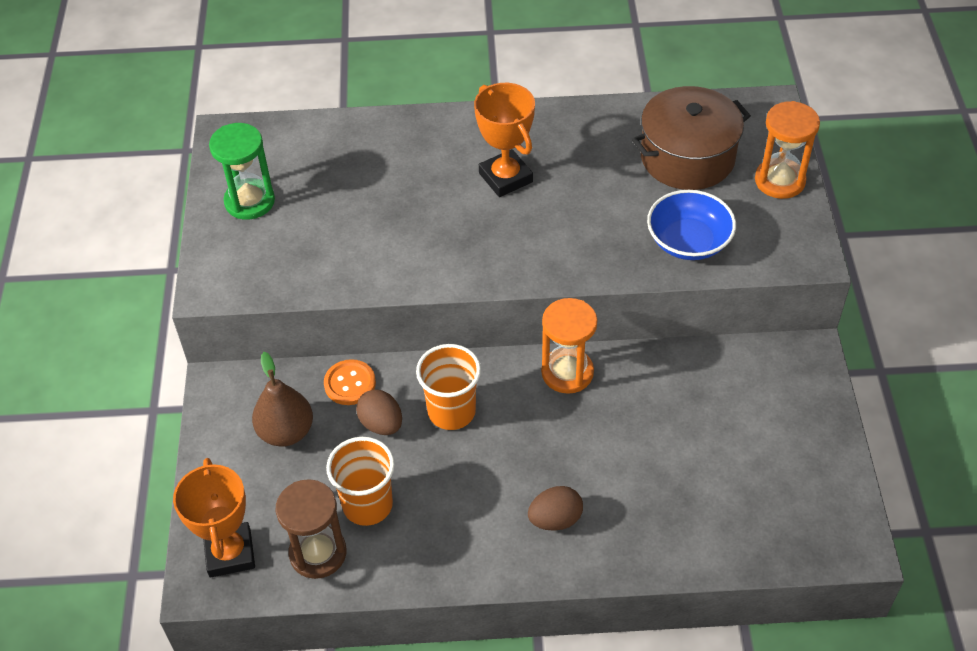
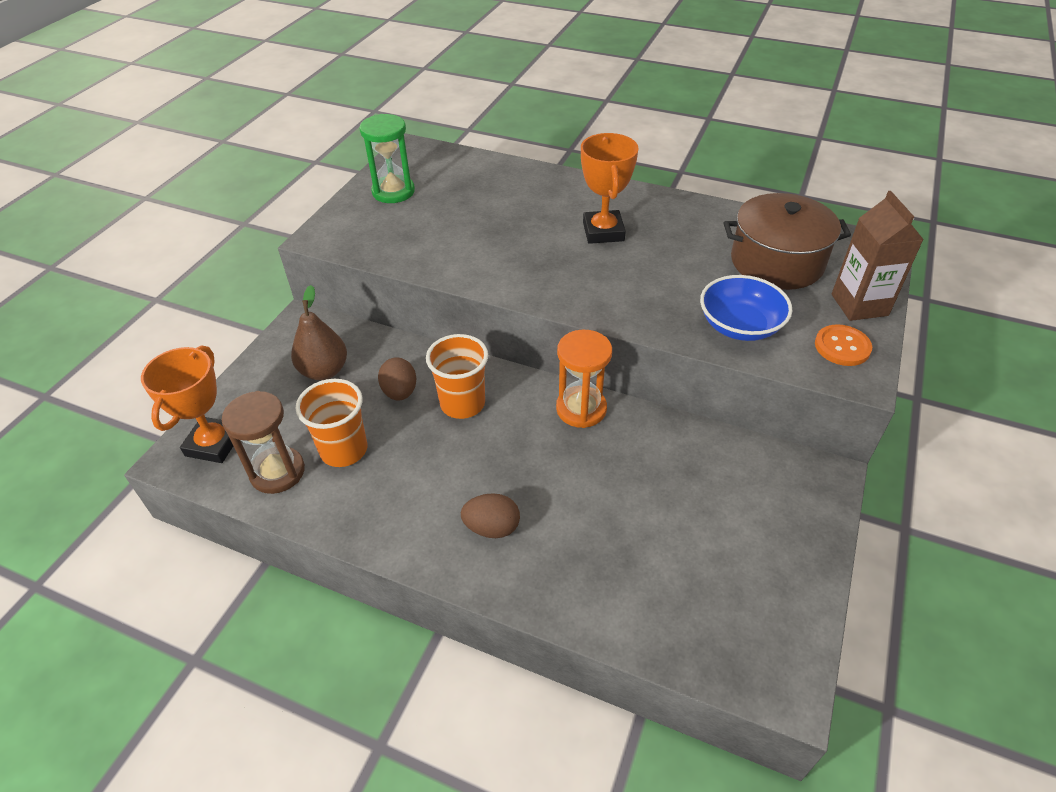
camera: 25 degrees right, 5 degrees down
orange button [324,359,376,405] -> orange button moved to [815,324,872,366]
orange hourglass [755,101,820,199] -> brown carton [832,191,924,321]

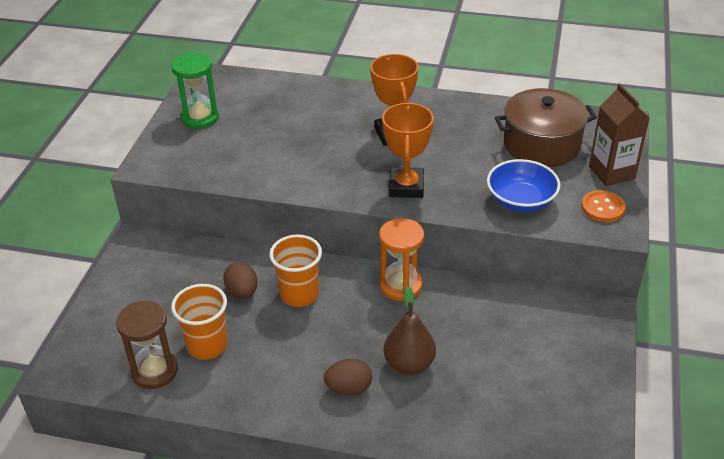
camera: 10 degrees left, 5 degrees down
orange trophy [141,345,233,463] -> orange trophy moved to [382,103,434,198]
brown pear [291,285,347,380] -> brown pear moved to [384,287,436,375]

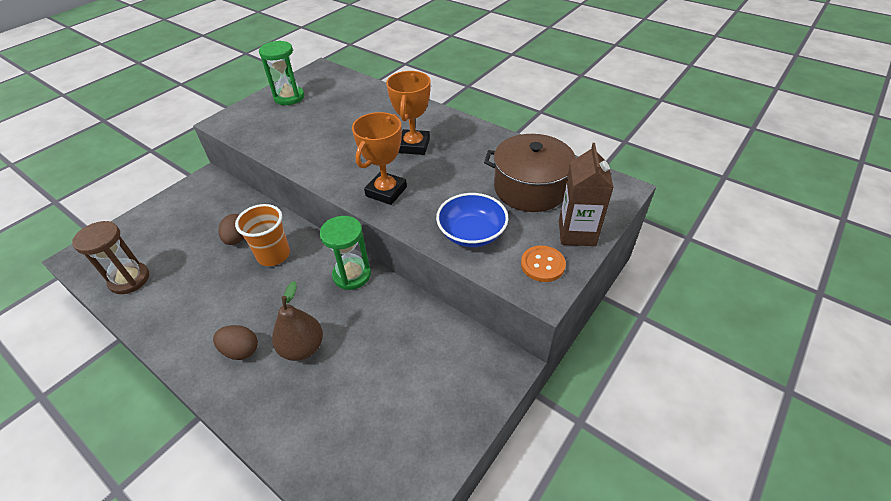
camera: 25 degrees right, 5 degrees up
orange cup [171,284,228,360] -> none
orange hourglass [379,218,424,301] -> green hourglass [320,216,371,290]

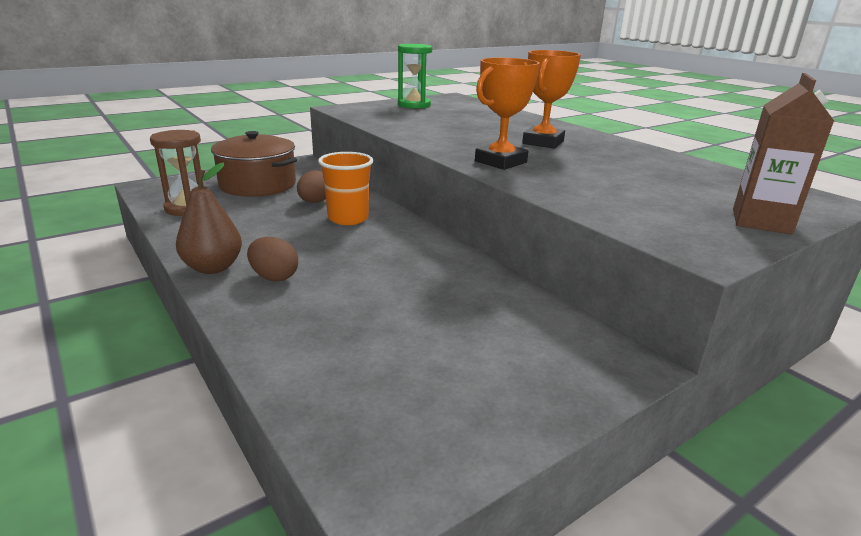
camera: 15 degrees right, 20 degrees down
brown pear [272,281,323,361] -> brown pear moved to [176,162,242,274]
green hourglass [320,216,371,290] -> none
blue bowl [436,193,509,247] -> none
brown pot [484,134,576,212] -> brown pot moved to [211,131,297,197]
orange button [521,245,566,282] -> none

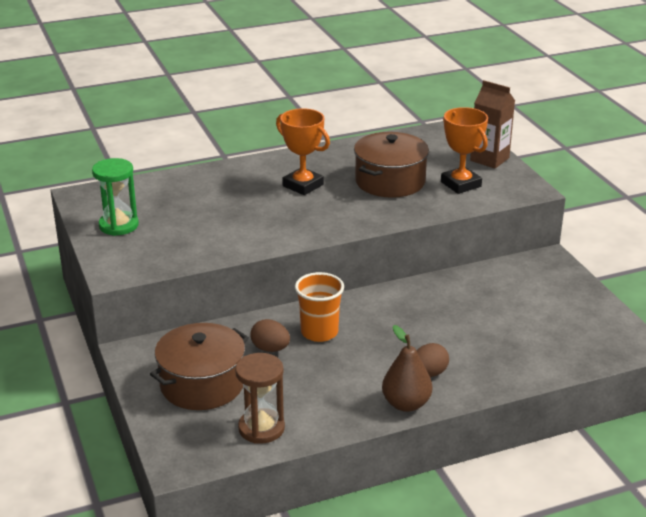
camera: 75 degrees left, 5 degrees up
orange trophy [475,58,540,170] -> orange trophy moved to [441,107,488,194]
none -> brown pot [354,132,429,198]

